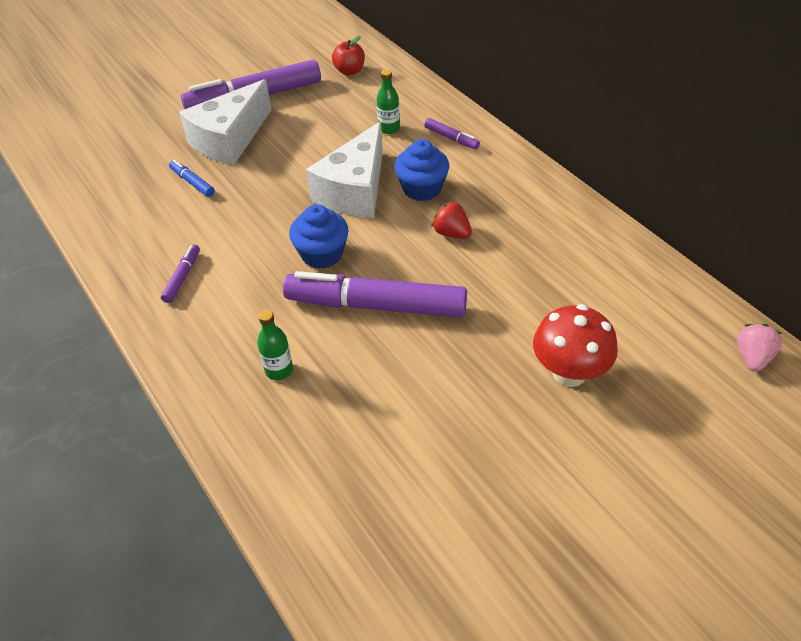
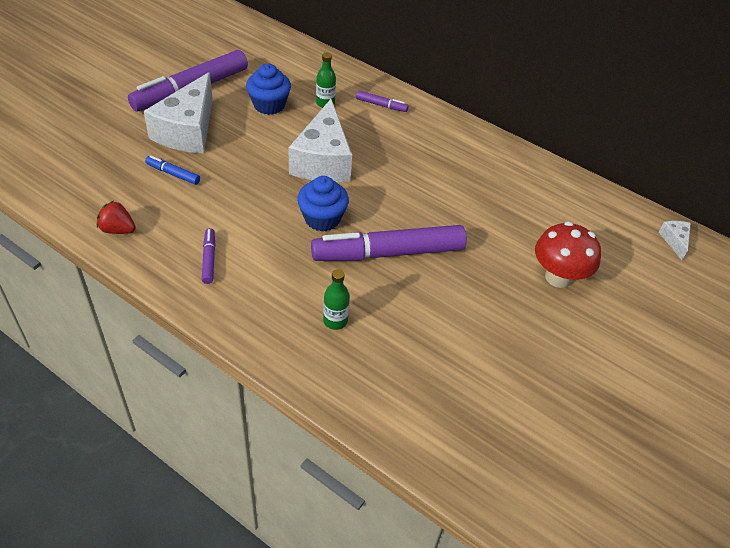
camera: 25 degrees left, 0 degrees up
red apple [332,36,365,75] -> none
blue cupcake [395,139,449,201] -> blue cupcake moved to [246,64,291,115]
red strawberry [431,201,472,239] -> red strawberry moved to [97,201,136,234]
pink strawberry [737,324,782,372] -> white cheese [659,221,691,260]

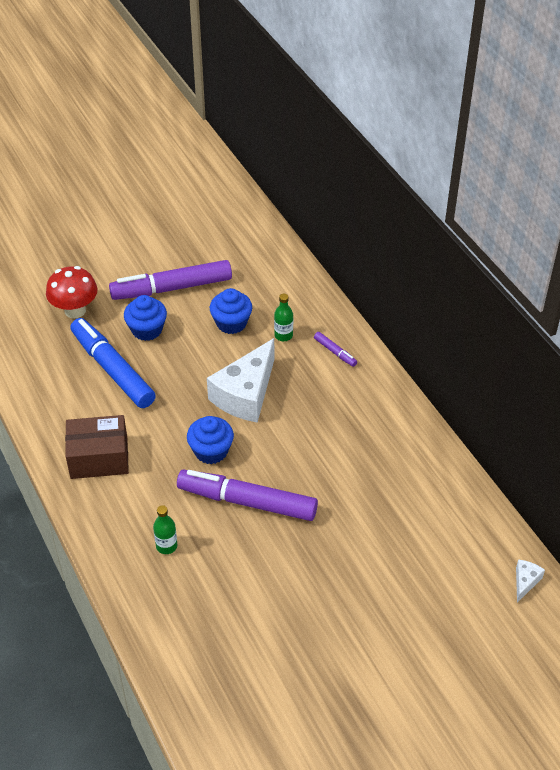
camera: 30 degrees right, 0 degrees up
red strawberry [97,201,136,234] -> none
white cheese [144,72,213,153] -> blue cupcake [124,295,167,341]
blue marker [145,155,200,185] -> blue marker [70,318,156,408], size x2.36
purple marker [202,228,215,284] -> brown box [65,415,129,479]
red mushroom [535,222,601,288] -> red mushroom moved to [46,266,98,319]

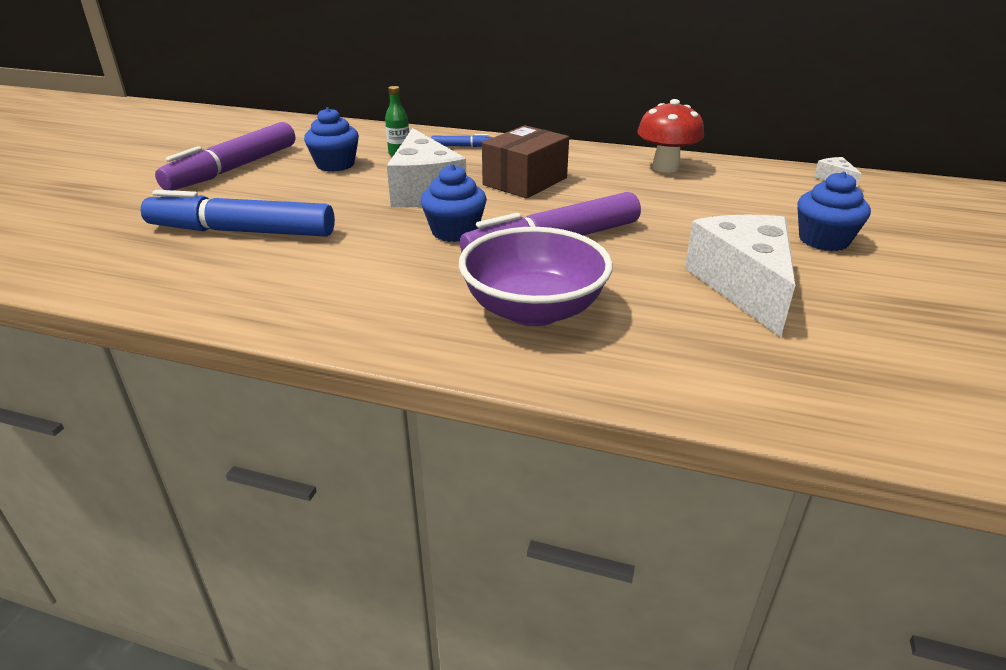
camera: 45 degrees left, 15 degrees down
red mushroom [46,266,98,319] -> red mushroom moved to [637,99,704,173]
brown box [65,415,129,479] -> brown box moved to [482,125,569,198]
blue cupcake [124,295,167,341] -> blue cupcake moved to [797,172,871,251]
green bottle [153,505,177,554] -> purple bowl [459,227,613,326]
purple marker [314,332,357,367] -> blue marker [431,134,493,147]
none -> white cheese [685,215,795,337]

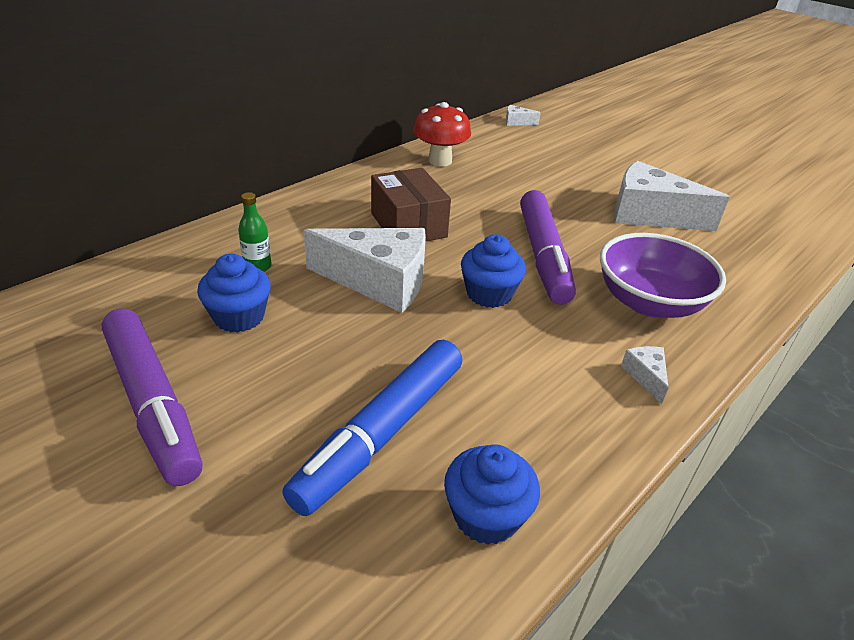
camera: 65 degrees left, 5 degrees up
blue marker [431,134,493,147] -> none
blue cupcake [797,172,871,251] -> blue cupcake moved to [444,444,540,545]
none -> white cheese [621,346,668,404]

